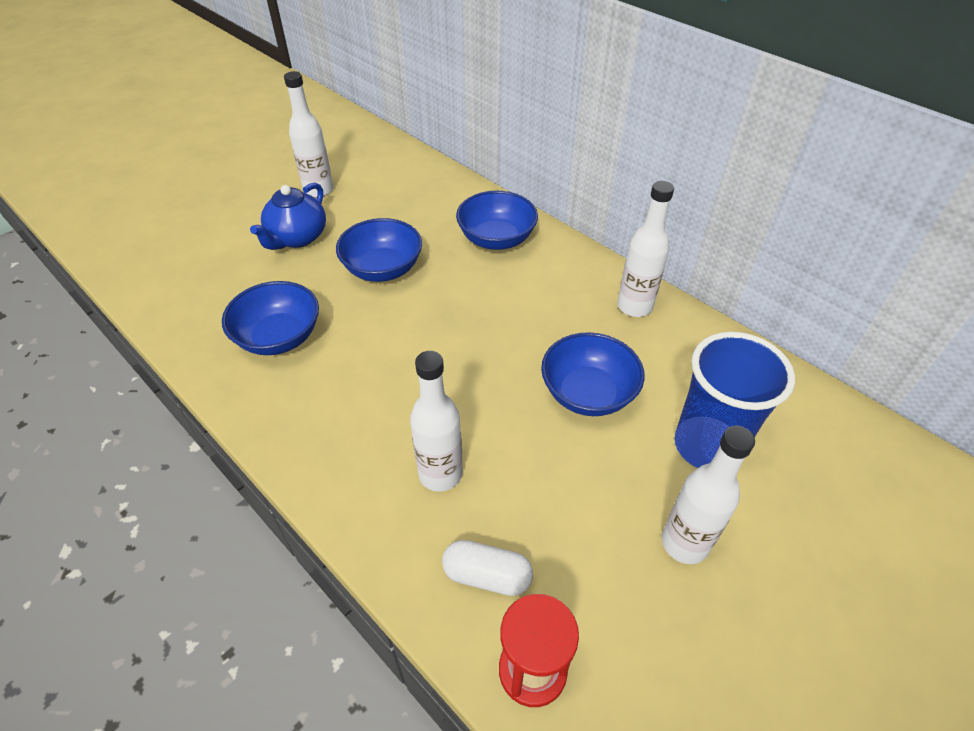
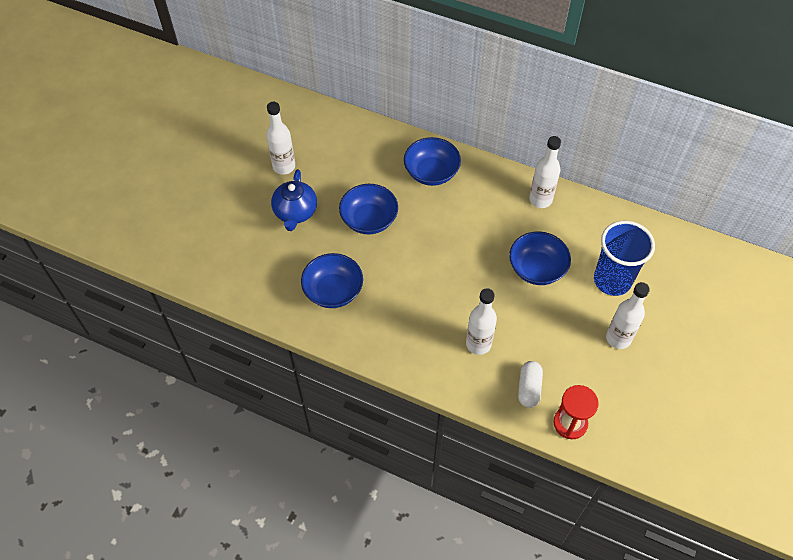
camera: 20 degrees left, 10 degrees up
white capsule [442,540,533,596] -> white capsule turned 75 degrees counterclockwise [518,361,543,408]

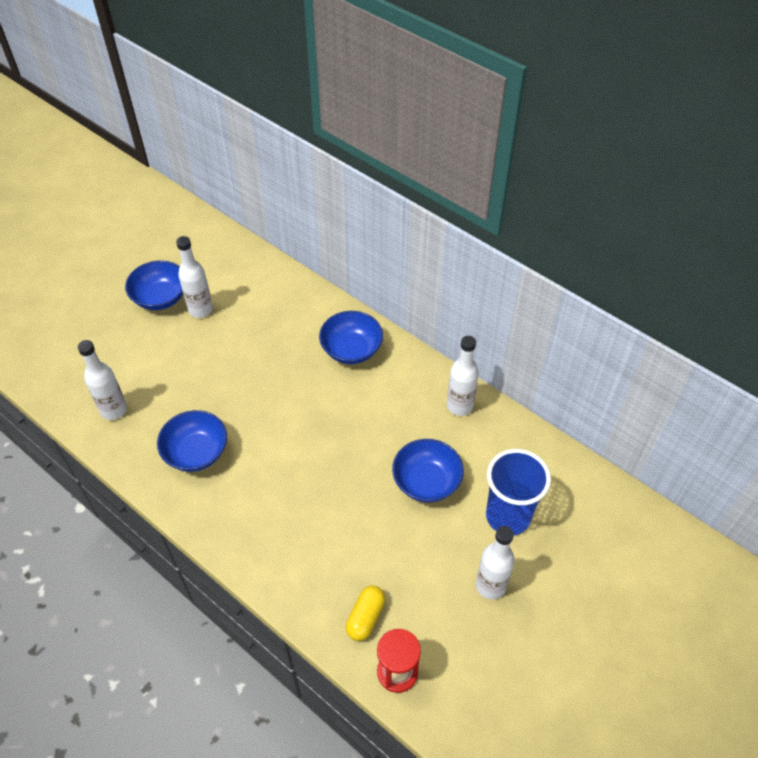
camera: 15 degrees right, 5 degrees down
blue teapot [271,169,317,231] -> none
blue bowl [339,184,398,234] -> blue bowl moved to [125,260,183,310]
white bottle [466,288,497,355] -> white bottle moved to [78,340,127,420]
white capsule [518,361,543,408] -> yellow capsule [346,586,385,641]

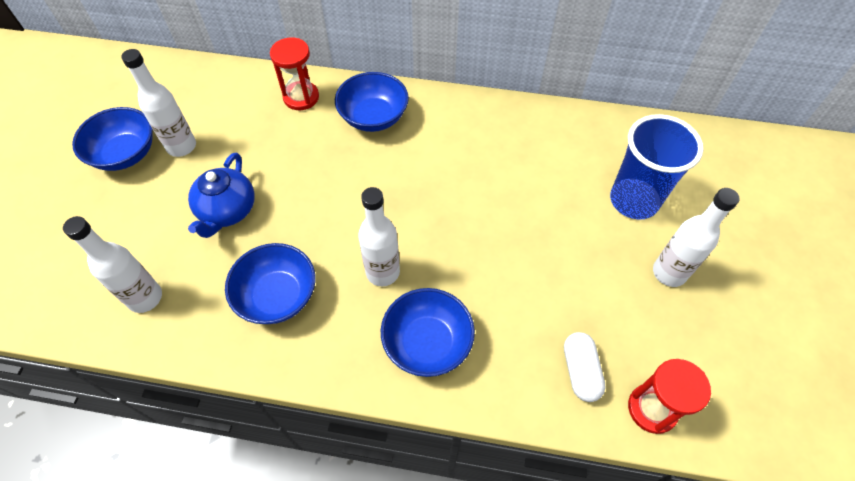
camera: 30 degrees left, 5 degrees up
yellow capsule [346,586,385,641] -> white capsule [564,332,606,402]
blue bowl [392,439,464,503] -> blue bowl moved to [381,288,475,377]
white bottle [447,336,479,416] -> white bottle moved to [358,187,400,286]
none -> blue teapot [188,153,255,238]
none -> red hourglass [270,38,319,110]

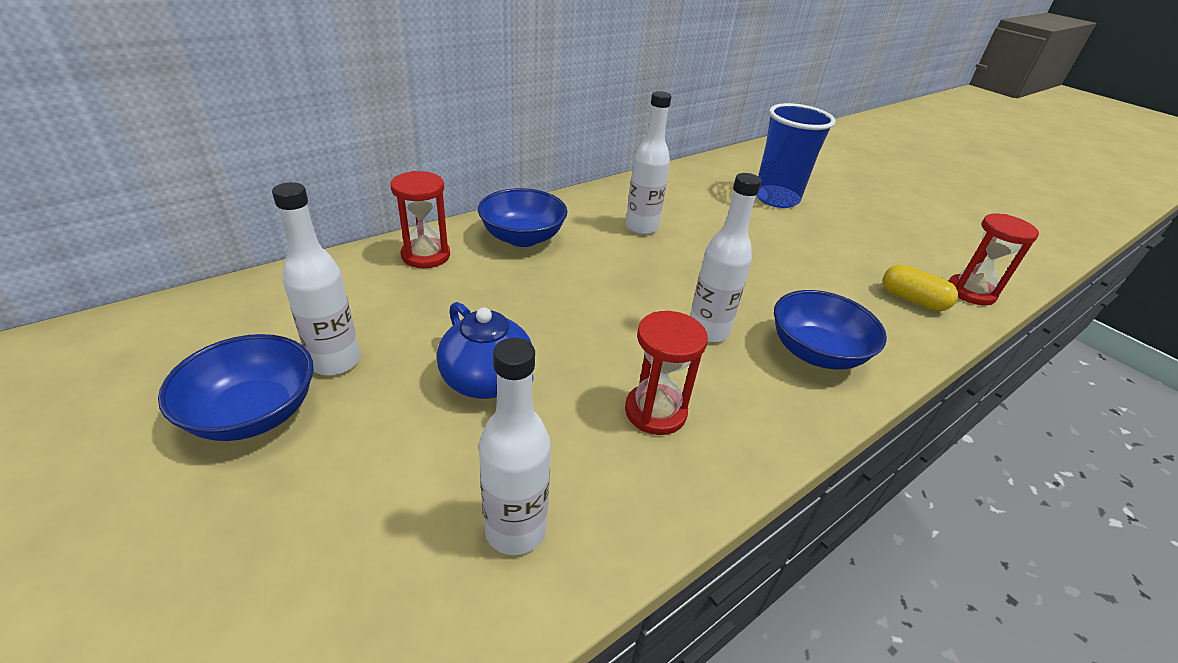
camera: 50 degrees left, 20 degrees down
blue bowl [225,243,316,324] -> red hourglass [625,311,708,435]
white capsule [564,332,606,402] -> yellow capsule [883,264,958,311]
white bottle [653,188,739,287] -> white bottle moved to [626,91,672,235]

